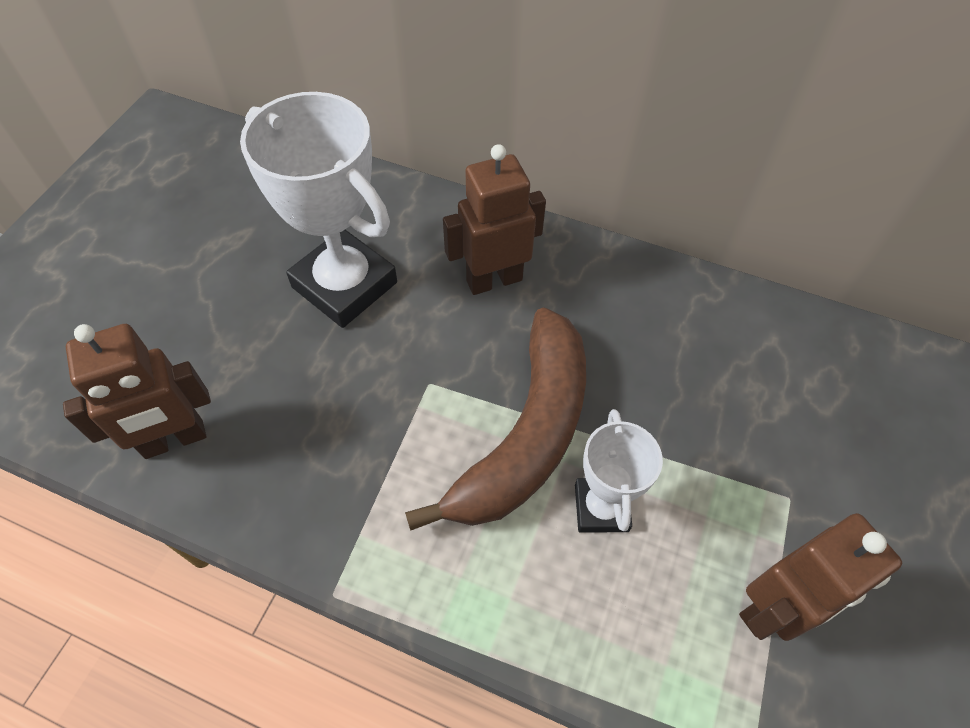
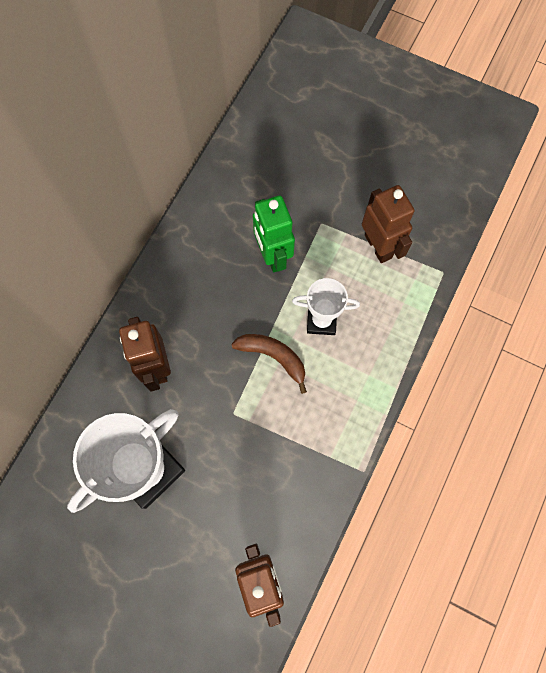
camera: 85 degrees left, 15 degrees up
brown banana [405,308,586,531] -> brown banana [231,334,307,394], size x0.54
none -> green robot [253,195,295,272]

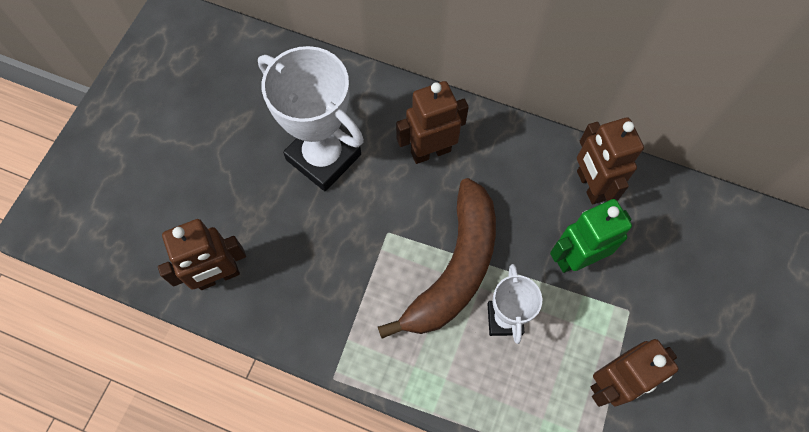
camera: 85 degrees right, 5 degrees down
brown banana [231,334,307,394] -> brown banana [378,178,496,339], size x1.86
none -> brown robot [577,117,644,204]

